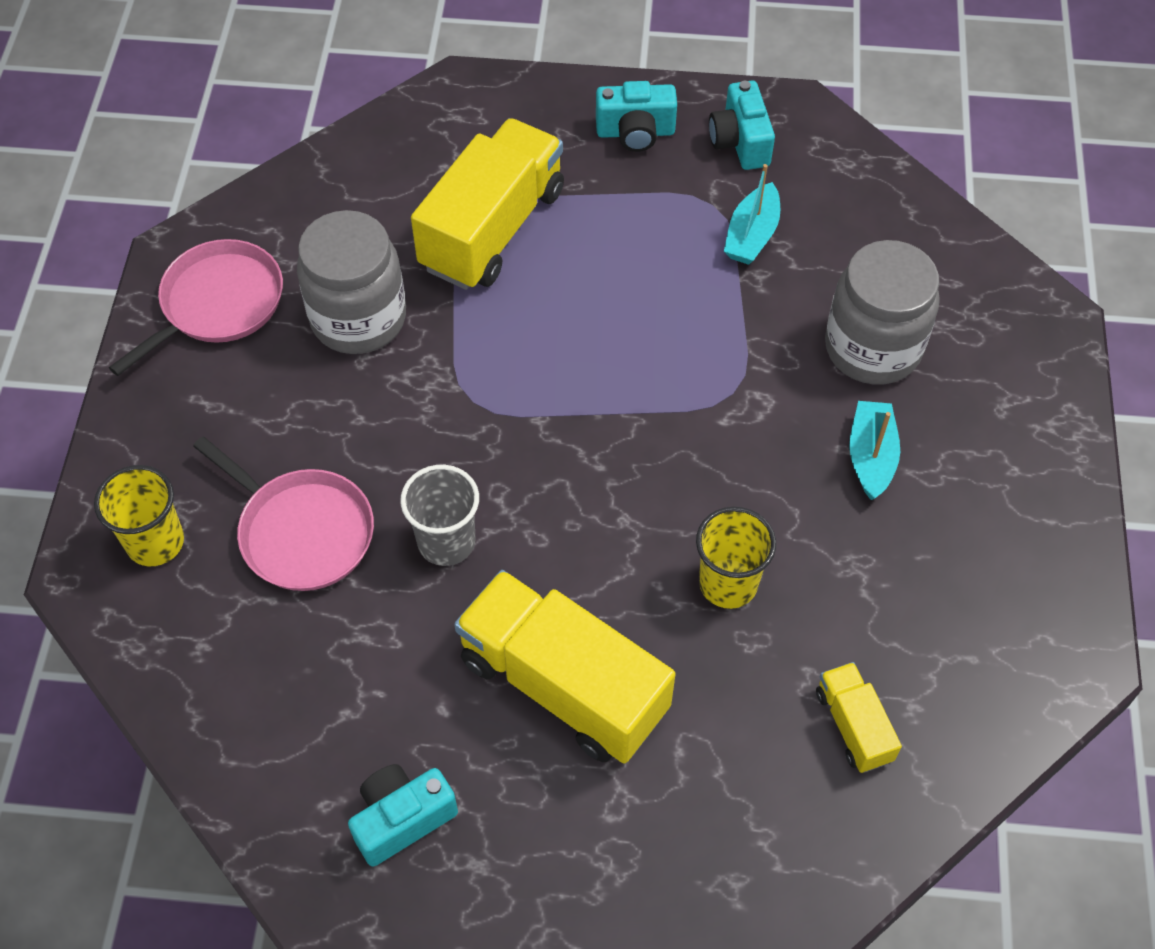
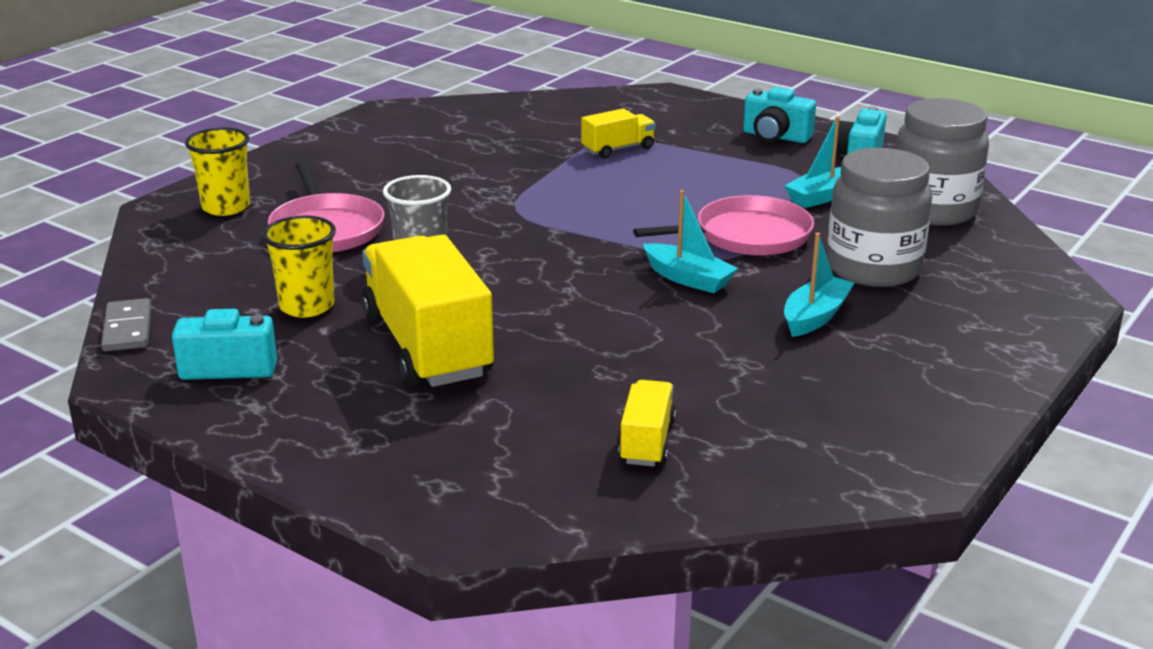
camera: 30 degrees right, 30 degrees down
pink pan [109,239,283,376] -> pink pan moved to [633,195,814,256]
grey jar [297,210,406,354] -> grey jar moved to [896,98,989,226]
yellow truck [411,118,564,290] -> yellow truck [581,108,656,159], size x0.48
yellow cup [696,507,776,609] -> yellow cup moved to [262,215,336,318]
none -> grey domino [101,298,151,352]
none -> turquoise boat [643,190,738,293]

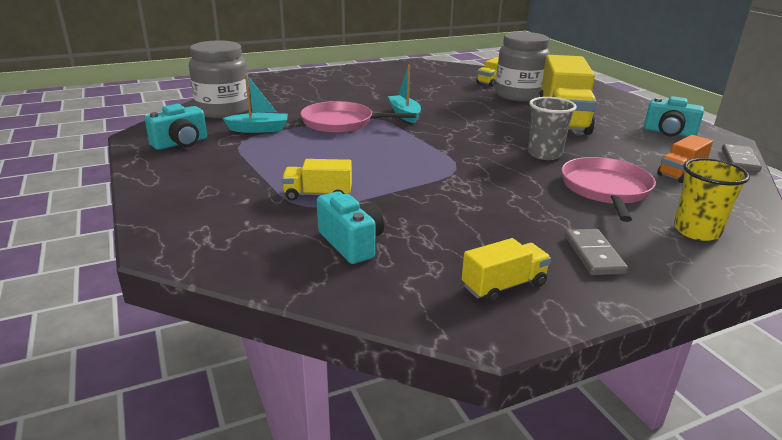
camera: 150 degrees left, 0 degrees up
yellow cup [262,215,336,318] -> none
turquoise camera [743,87,816,143] -> turquoise camera moved to [317,191,384,264]
turquoise boat [784,233,854,337] -> none
grey jar [827,148,932,287] -> grey jar moved to [495,32,550,102]
none -> yellow truck [462,238,551,303]
none -> grey domino [565,229,628,275]
none -> orange truck [657,135,713,183]

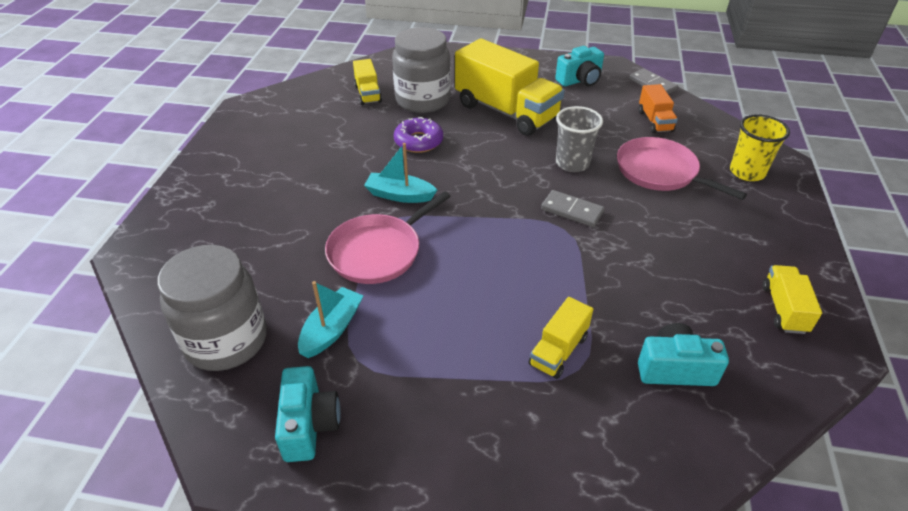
camera: 55 degrees left, 15 degrees up
grey domino [565,229,628,275] -> grey domino moved to [541,190,605,227]
none -> purple donut [394,117,443,153]

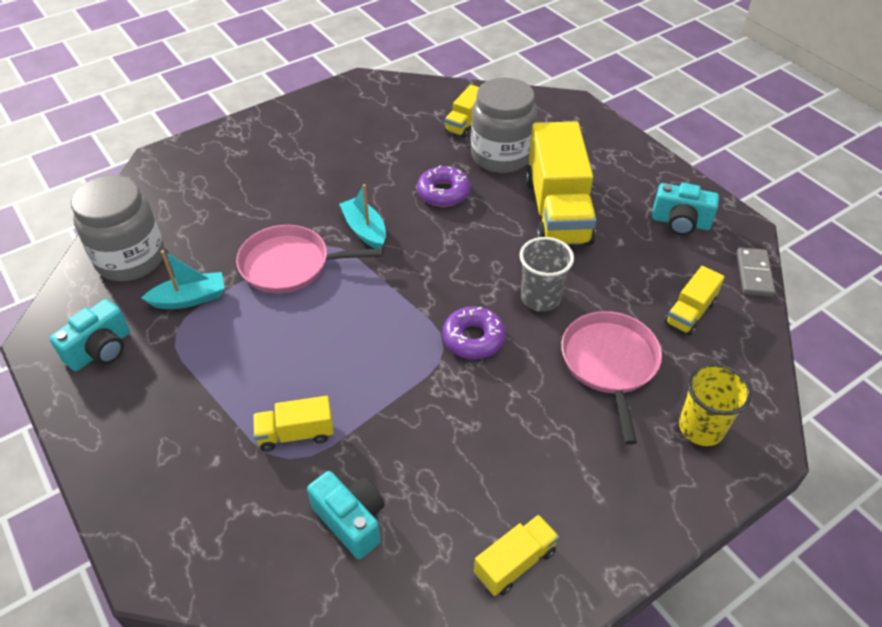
camera: 45 degrees right, 5 degrees up
grey domino [541,190,605,227] -> purple donut [442,306,506,360]
orange truck [639,84,678,133] -> yellow truck [665,266,725,335]

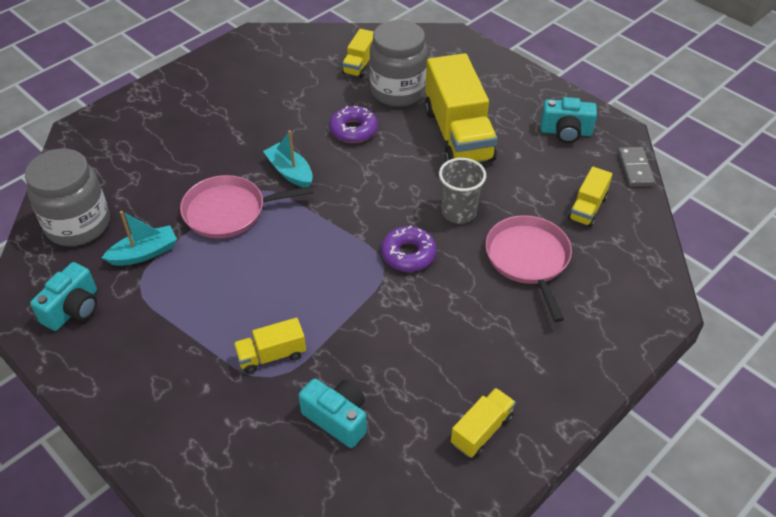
camera: 10 degrees left, 0 degrees up
yellow cup [679,363,752,446] -> none

